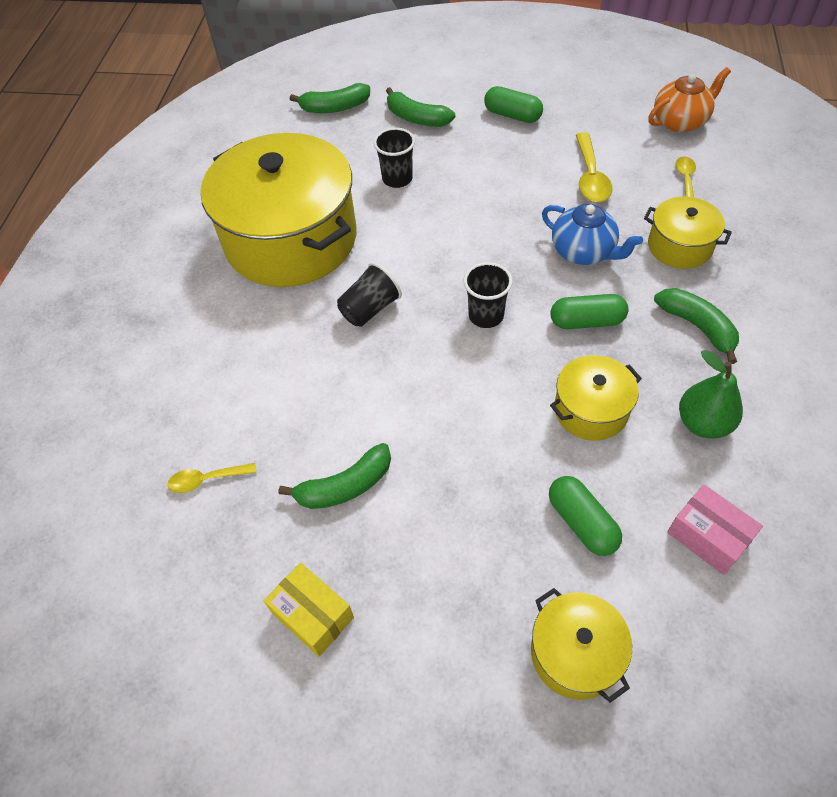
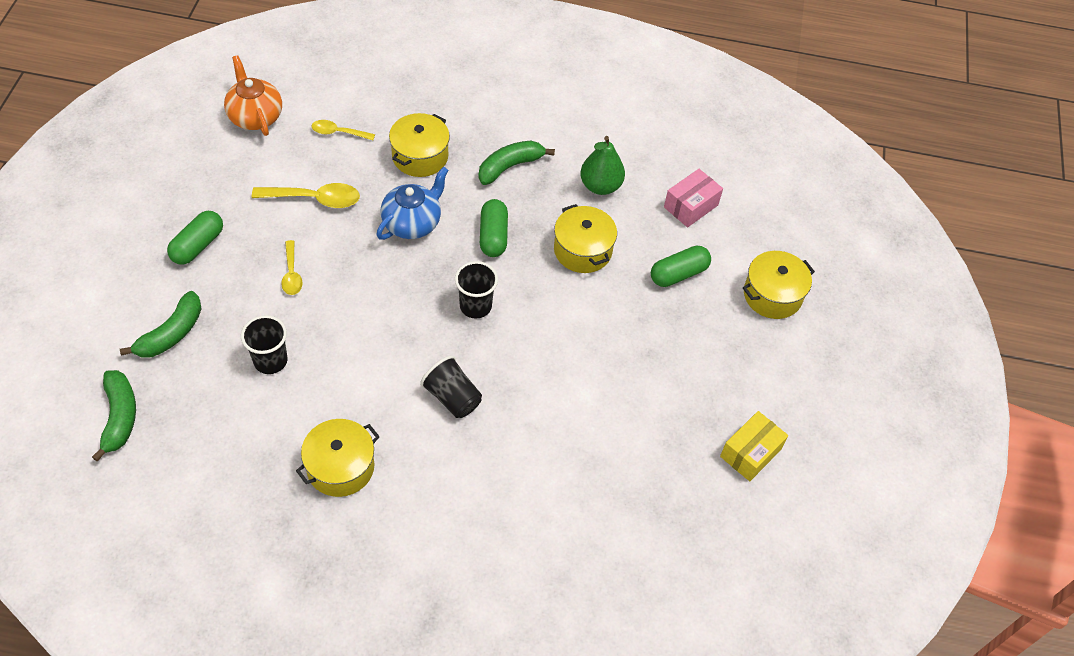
camera: 95 degrees left, 0 degrees up
yellow spoon [168,463,256,493] -> yellow spoon moved to [281,240,303,295]
yellow pot [200,133,356,287] -> yellow pot [296,419,380,497], size x0.46
green banana [279,443,391,509] -> none

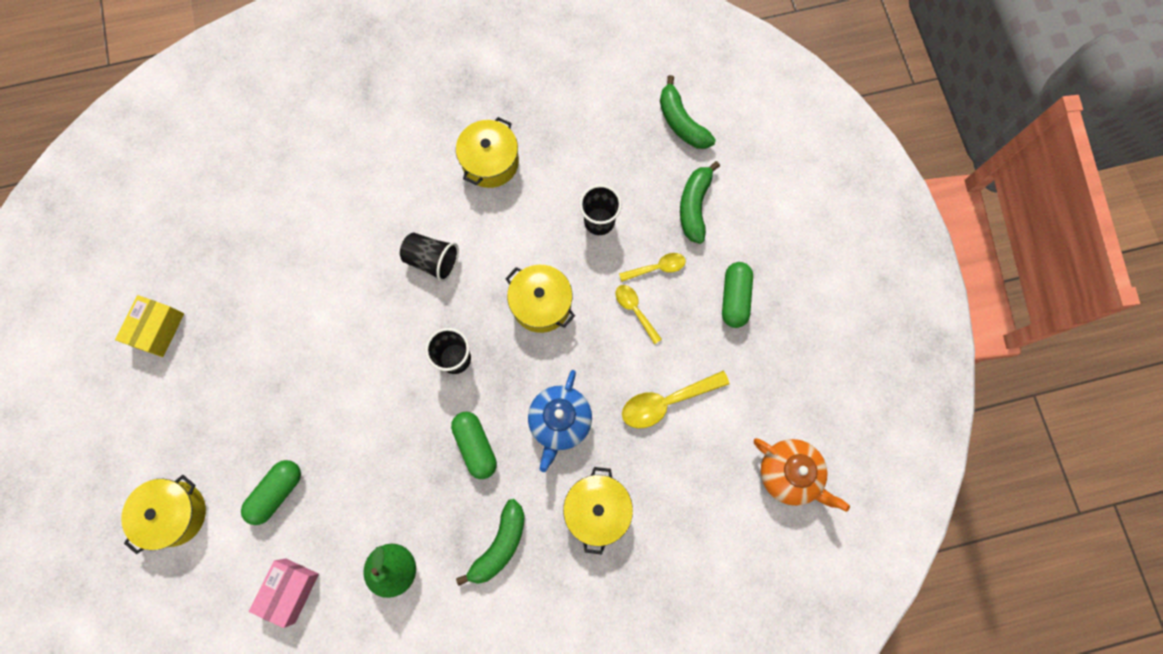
camera: 160 degrees right, 20 degrees up
yellow spoon [312,120,375,140] -> yellow spoon moved to [619,253,686,282]
yellow pot [554,204,617,273] -> yellow pot moved to [505,265,575,333]

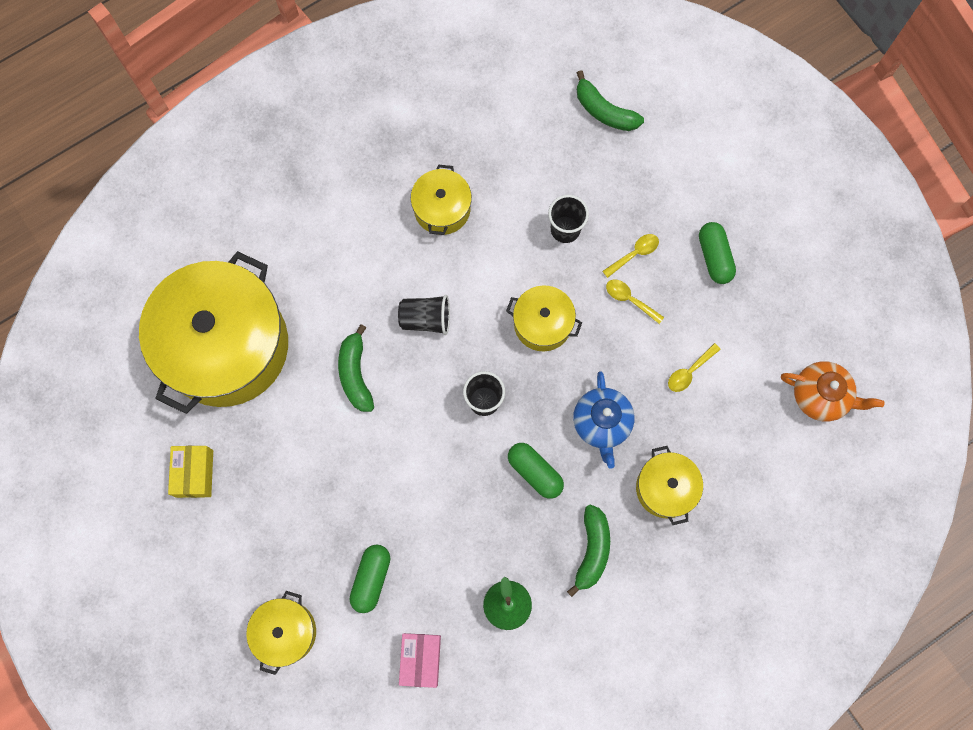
camera: 20 degrees left, 0 degrees up
yellow spoon [622,371,730,428] -> yellow spoon [668,343,721,392], size x0.62
green banana [680,161,720,244] -> green banana moved to [338,324,374,412]
none -> yellow pot [139,251,288,414]

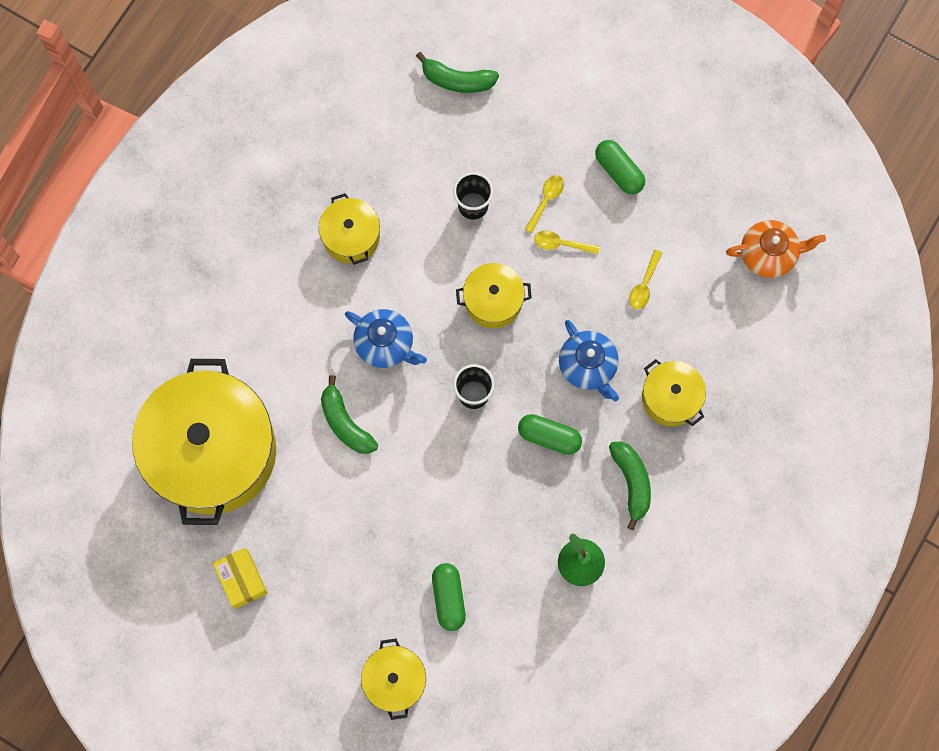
camera: 25 degrees left, 0 degrees up
black cup [398,295,450,335] -> blue teapot [345,309,427,368]
pink box [399,633,441,688] -> none

